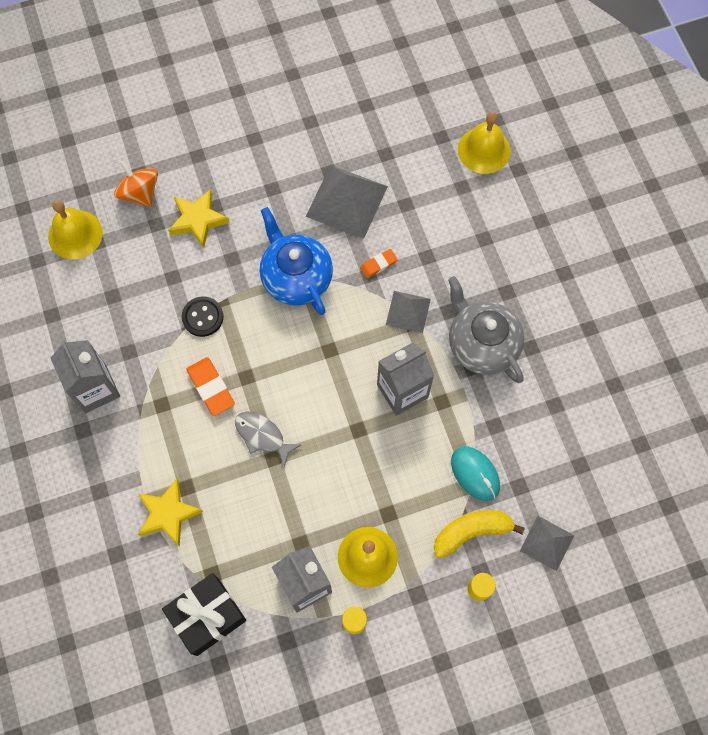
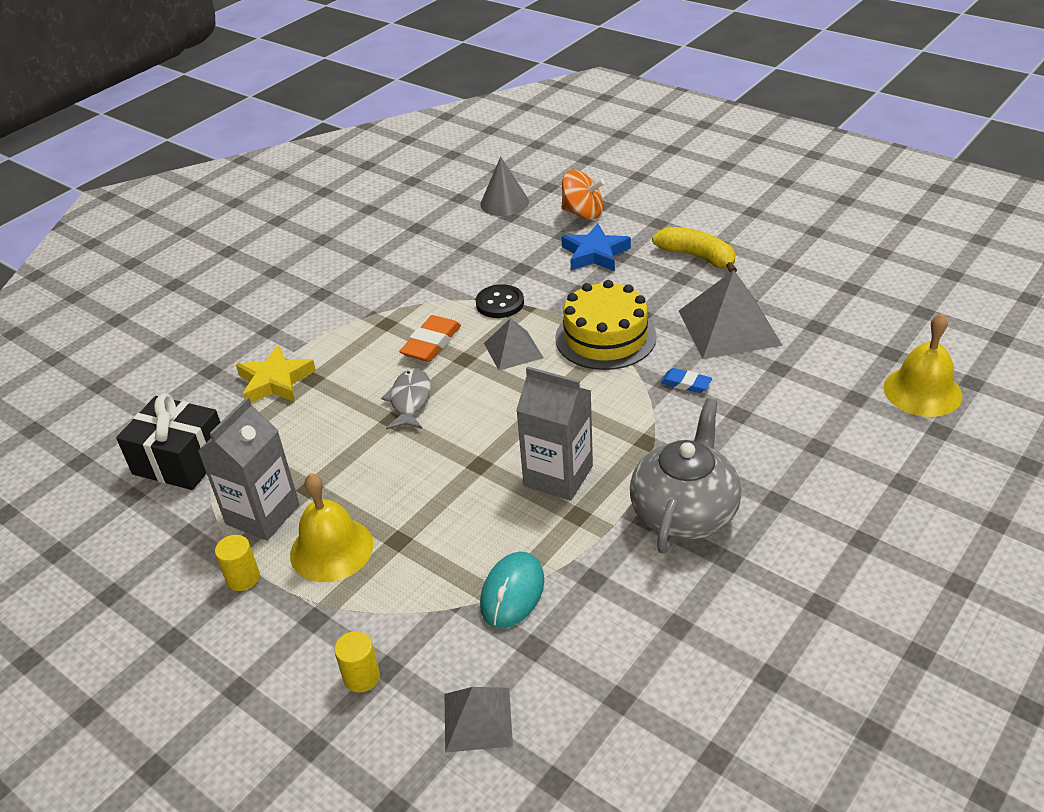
camera: 60 degrees right, 30 degrees down
yellow bell [48,200,103,260] -> grey cone [480,157,529,216]
grey carton [50,340,120,413] -> none
orange spinning top [114,160,158,207] -> orange spinning top turned 90 degrees clockwise [561,170,605,220]
yellow star [168,189,230,248] -> blue star [561,223,631,271]
blue teapot [260,207,333,315] -> yellow cake [555,280,656,370]
orange eraser [360,249,398,278] -> blue eraser [661,368,712,393]
grey pyramid [386,291,431,333] -> grey pyramid moved to [484,318,543,370]
yellow banana [434,510,525,558] -> yellow banana moved to [652,227,737,272]

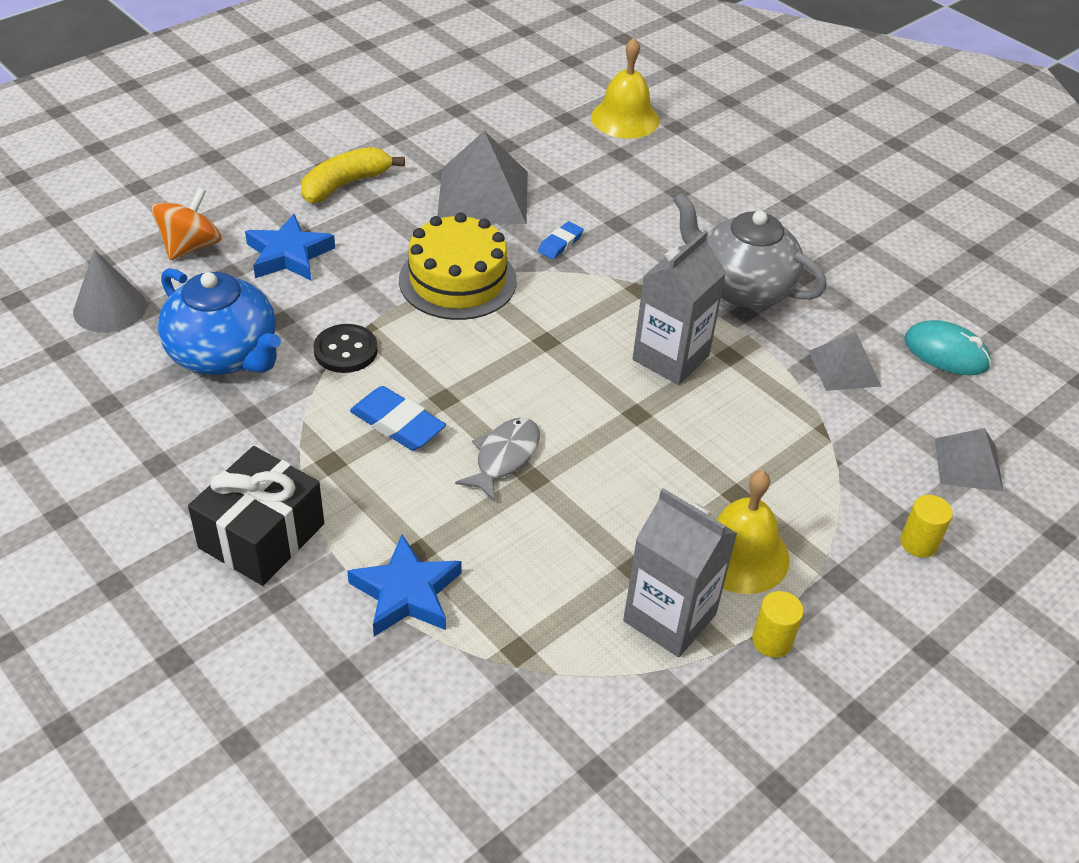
camera: 85 degrees left, 5 degrees up
black gift [116,393,220,490] -> black gift moved to [188,446,324,586]
yellow star [236,345,316,403] -> blue star [347,534,461,636]
grey fish [381,368,431,430] -> grey fish turned 105 degrees clockwise [455,417,540,502]
orange eraser [399,315,461,362] -> blue eraser [350,386,446,450]
turquoise mouse [480,552,544,628] -> turquoise mouse moved to [904,320,991,375]
grey pyramid [484,318,543,370] -> grey pyramid moved to [809,332,882,391]
none -> blue teapot [158,268,281,375]

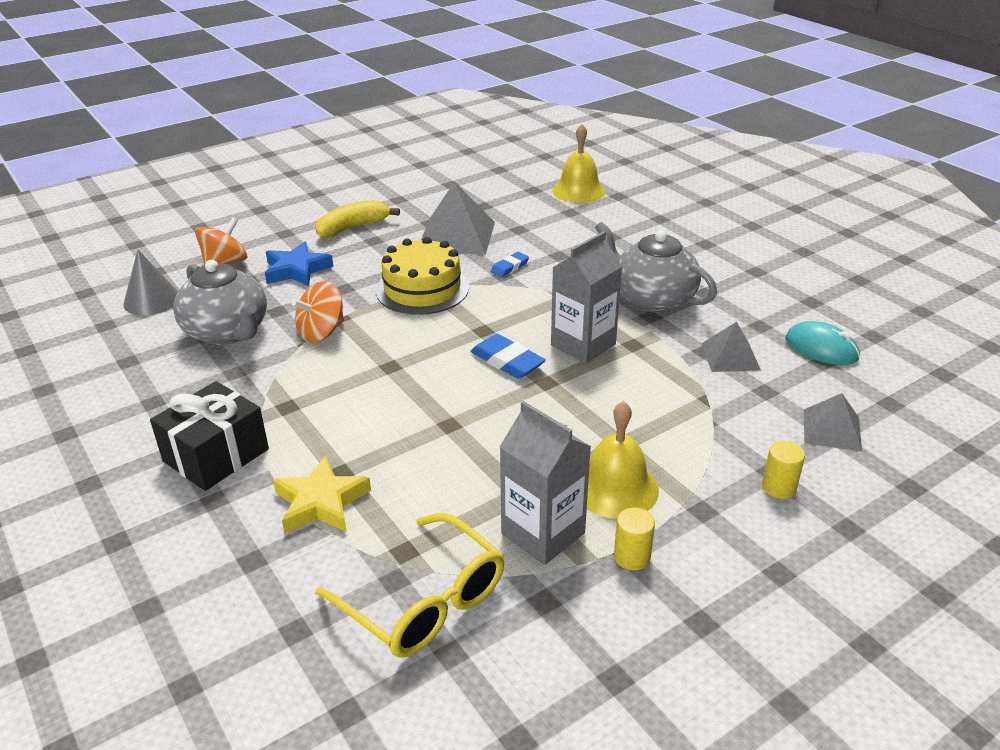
camera: 10 degrees right, 10 degrees down
blue teapot [158,268,281,375] -> grey teapot [173,260,267,345]
black button [314,324,378,373] -> orange spinning top [291,281,344,342]
blue star [347,534,461,636] -> yellow star [273,456,371,533]
blue eraser [350,386,446,450] -> blue eraser moved to [470,334,546,379]
grey fish [455,417,540,502] -> none
none -> yellow glasses [316,513,504,658]

